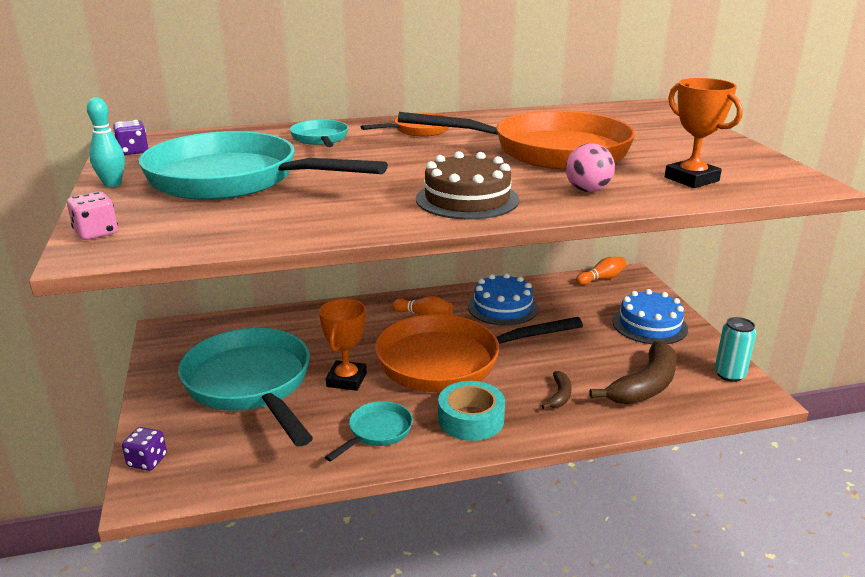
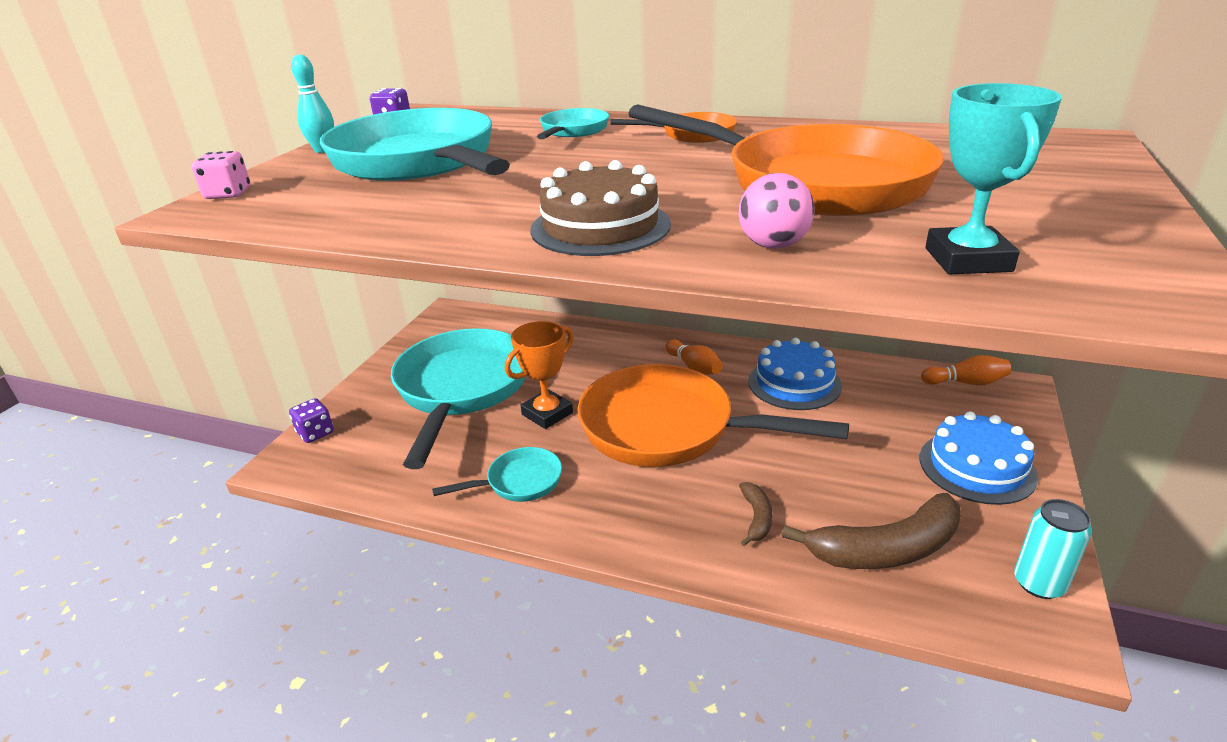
camera: 35 degrees right, 5 degrees up
turquoise tape [438,381,505,441] -> none
brown banana [542,371,572,409] -> brown banana turned 45 degrees counterclockwise [739,482,773,546]
orange trophy [665,78,743,188] -> turquoise trophy [926,83,1062,274]

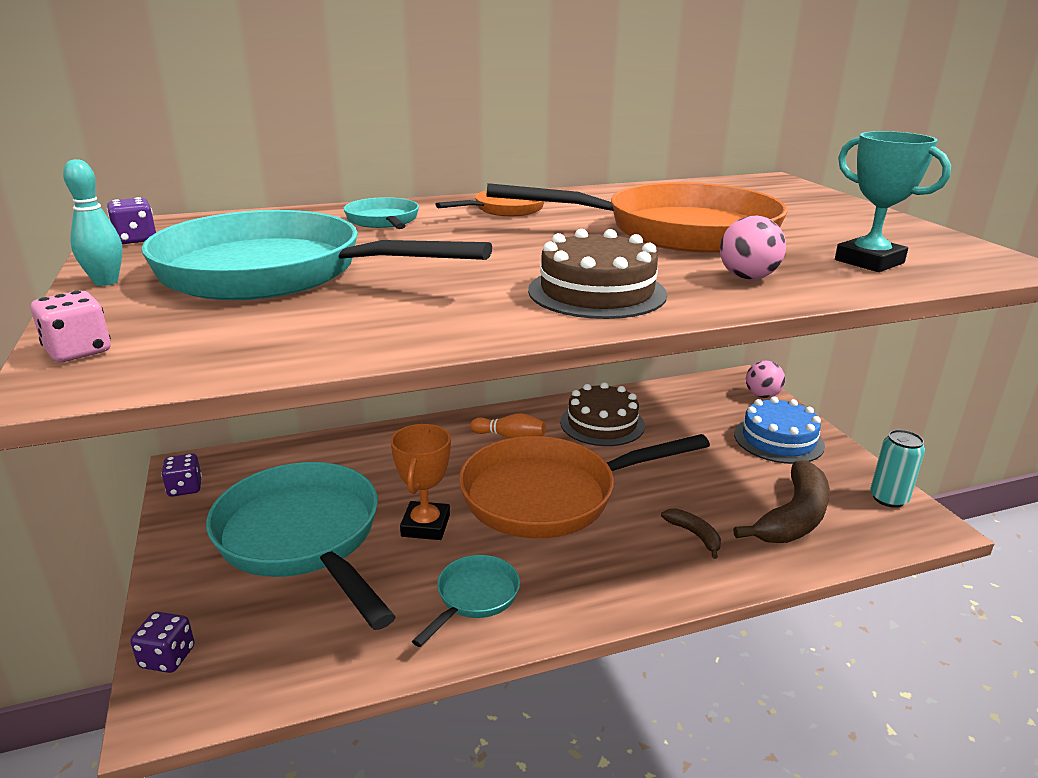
camera: 40 degrees left, 5 degrees down
blue cake [748,338,842,410] -> brown cake [560,382,645,446]
orange bowling pin [921,355,1011,386] -> none
none -> purple dice [161,453,202,497]
none -> pink ball [746,361,785,398]

